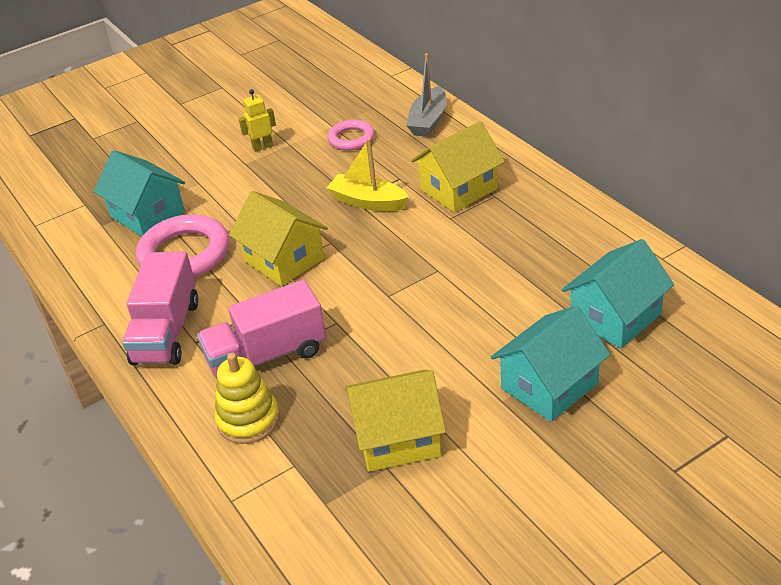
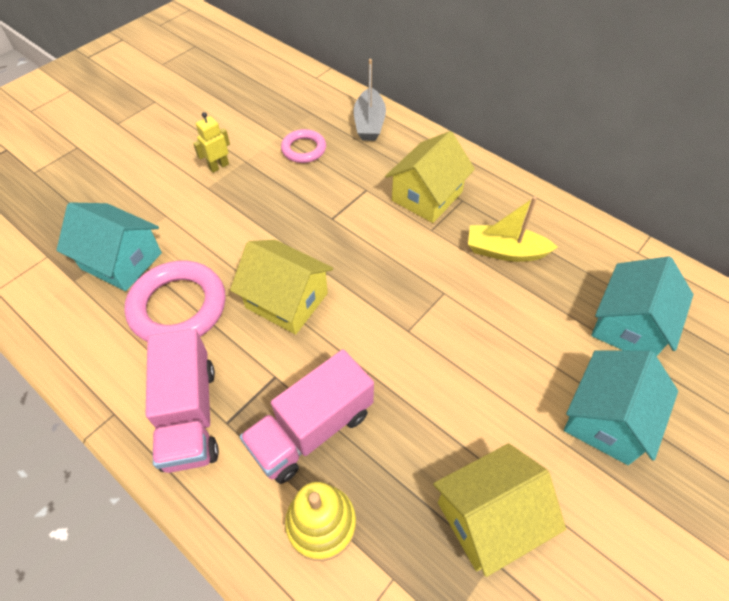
camera: 20 degrees left, 15 degrees up
yellow boat [326,138,409,211] -> yellow boat moved to [468,196,558,262]

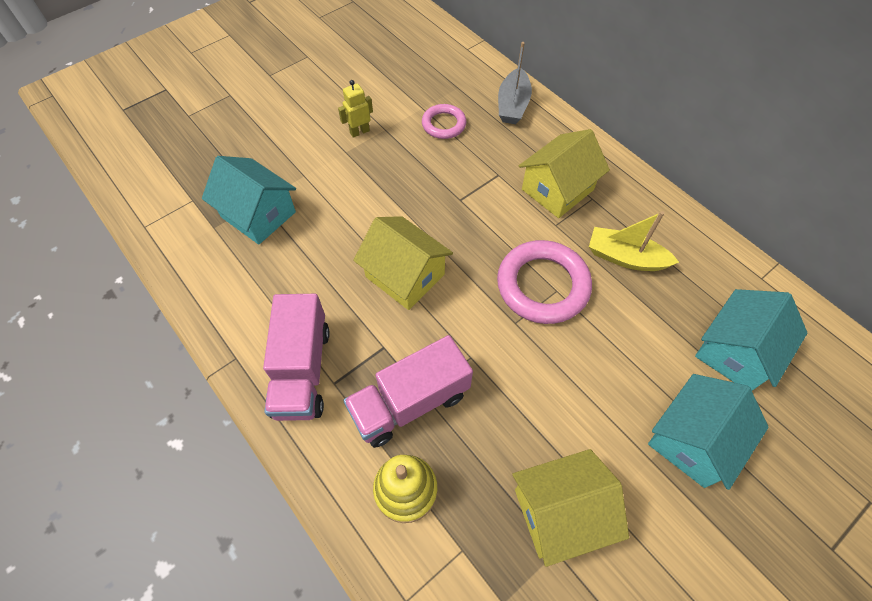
camera: 10 degrees right, 5 degrees up
pink ring [124,261,226,341] -> pink ring moved to [497,240,592,324]

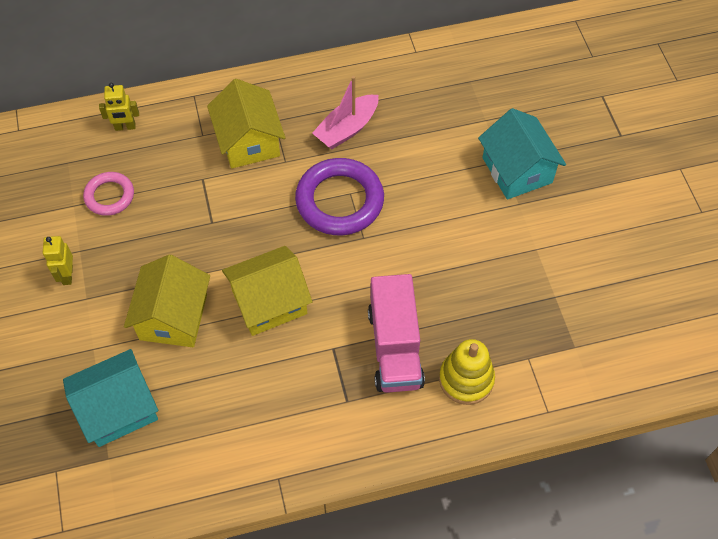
camera: 65 degrees left, 0 degrees up
pink truck [263,294,330,421] -> none
pink ring [497,240,592,324] -> purple ring [295,158,384,235]
grey boat [498,42,532,124] -> yellow robot [99,83,139,131]
yellow house [512,449,629,567] -> yellow house moved to [124,255,210,347]
yellow boat [589,211,679,271] -> pink boat [312,76,378,149]
turquoise house [695,289,807,391] -> none

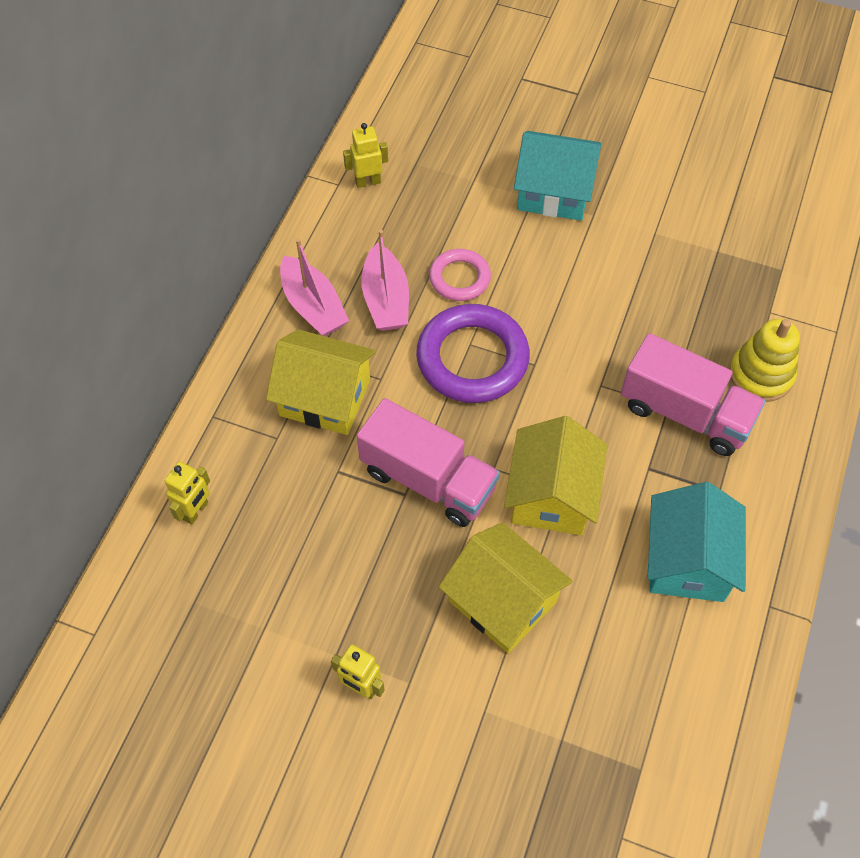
camera: 55 degrees left, 0 degrees up
turquoise house [63,349,158,447] -> turquoise house moved to [647,482,746,602]
pink ring [83,172,134,216] -> pink ring moved to [429,249,491,301]
none -> pink boat [280,238,349,336]
none -> yellow robot [343,123,388,188]
none -> pink truck [357,398,500,527]

